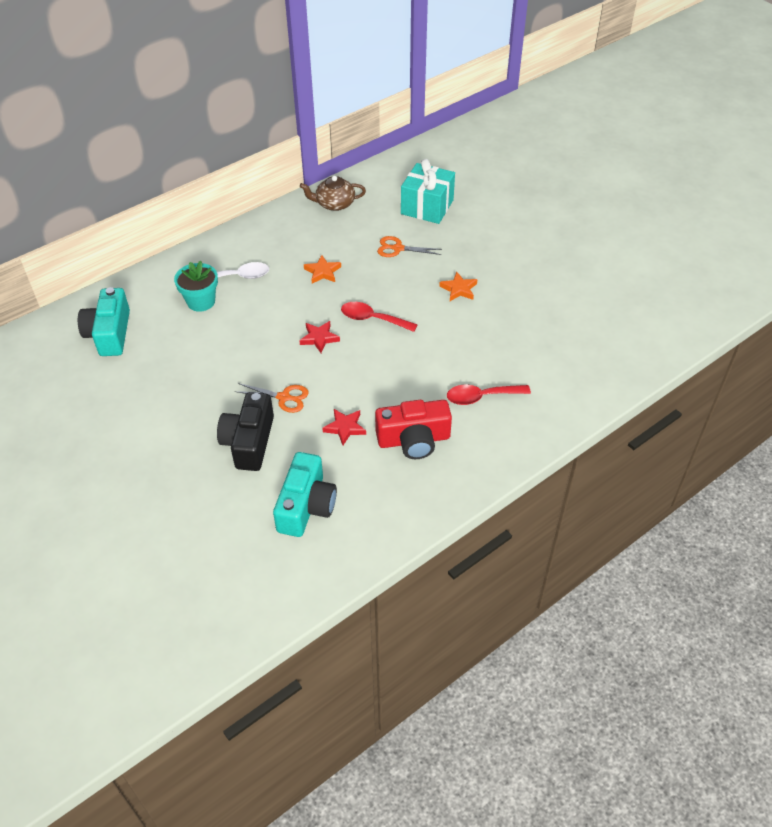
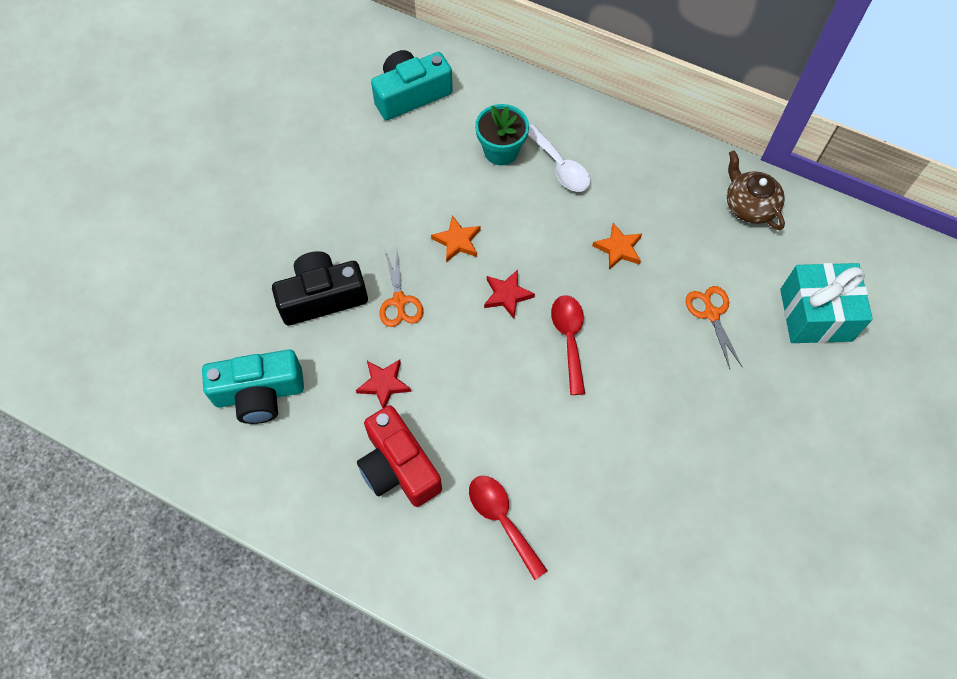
camera: 65 degrees right, 15 degrees up
orange star [439,272,478,301] -> orange star moved to [431,215,480,263]

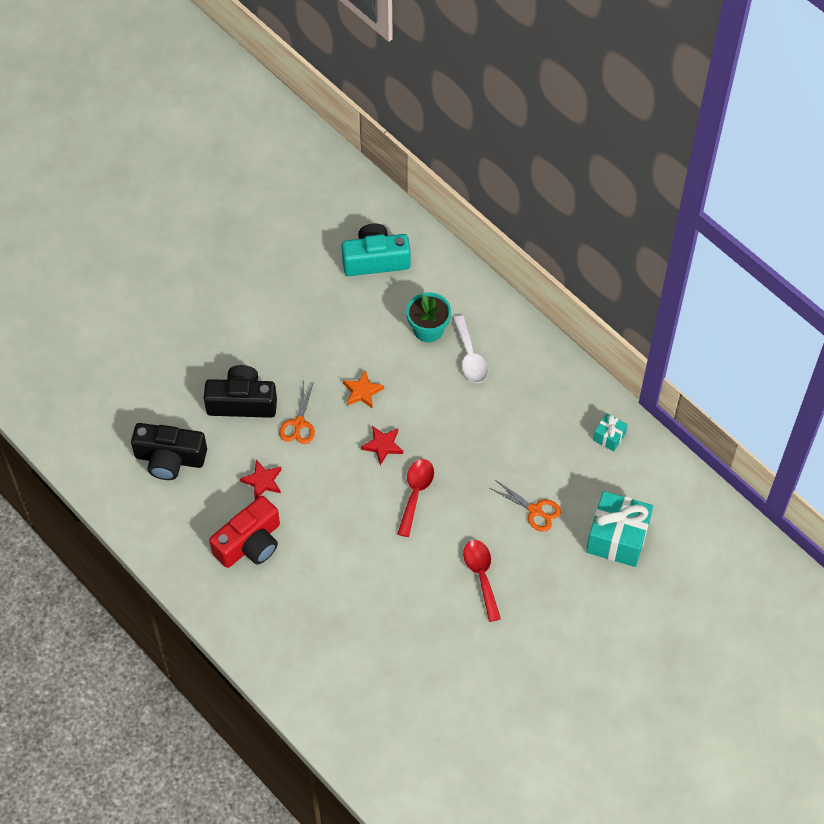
camera: 20 degrees right, 5 degrees down
turquoise camera [202,349,304,424] -> black camera [131,423,207,480]
red camera [357,405,442,507] -> red camera turned 120 degrees counterclockwise [209,496,280,568]
red spoon [469,476,548,580] -> red spoon moved to [463,540,501,622]
orange star [592,223,642,270] -> none
orange scissors [686,286,742,369] -> orange scissors turned 120 degrees clockwise [490,481,561,532]
brown teapot [727,150,785,230] -> turquoise gift [593,413,628,451]

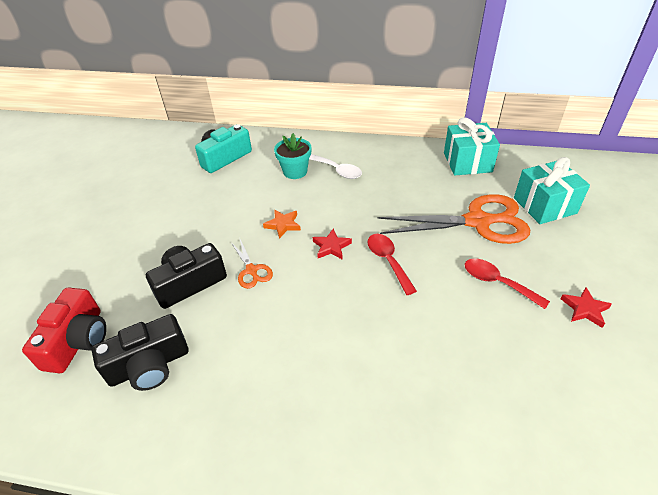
camera: 35 degrees left, 15 degrees down
red camera [209,496,280,568] -> red camera moved to [22,287,106,373]
red star [240,460,282,500] -> red star moved to [561,287,612,328]
orange scissors [490,481,561,532] -> orange scissors [378,194,530,244], size x2.19
turquoise gift [593,413,628,451] -> turquoise gift [444,117,500,175], size x2.05

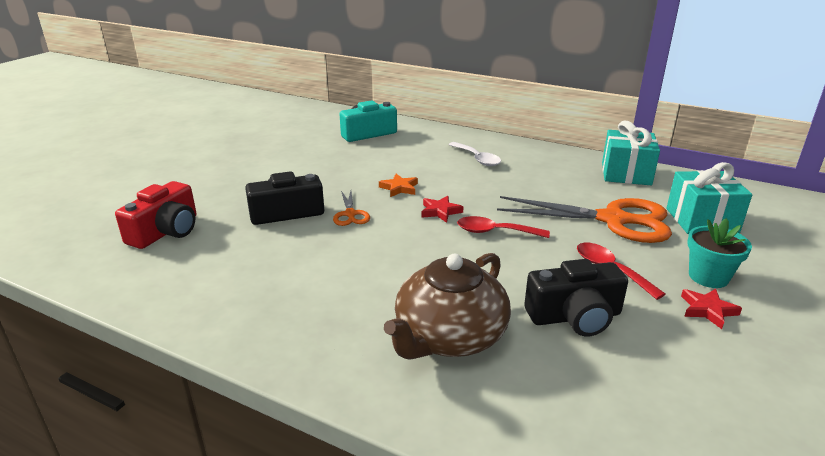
camera: 15 degrees right, 15 degrees down
black camera [92,314,188,391] -> black camera moved to [524,259,628,337]
turquoise flower pot [274,133,311,179] -> turquoise flower pot moved to [687,218,752,288]
red spoon [367,234,417,295] -> red spoon turned 75 degrees counterclockwise [457,216,550,238]
none -> brown teapot [384,253,511,360]

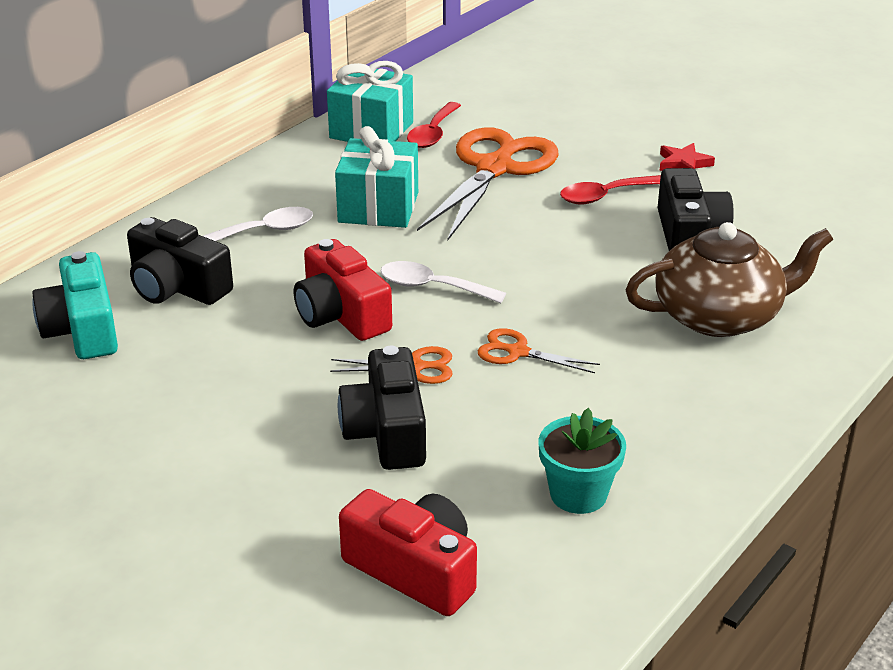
camera: 80 degrees left, 5 degrees up
orange star [379,174,418,197] -> red camera [294,239,392,341]
brown teapot [384,253,511,360] -> brown teapot turned 60 degrees counterclockwise [626,222,833,337]
red star [421,196,464,223] -> white spoon [381,261,506,303]
red spoon [457,216,550,238] -> red spoon moved to [407,102,461,148]
turquoise gift [666,162,752,234] -> turquoise gift moved to [335,126,418,228]
turquoise flower pot [687,218,752,288] -> turquoise flower pot moved to [539,408,626,514]
none -> black camera [127,217,233,305]
none -> orange scissors [478,328,600,373]

